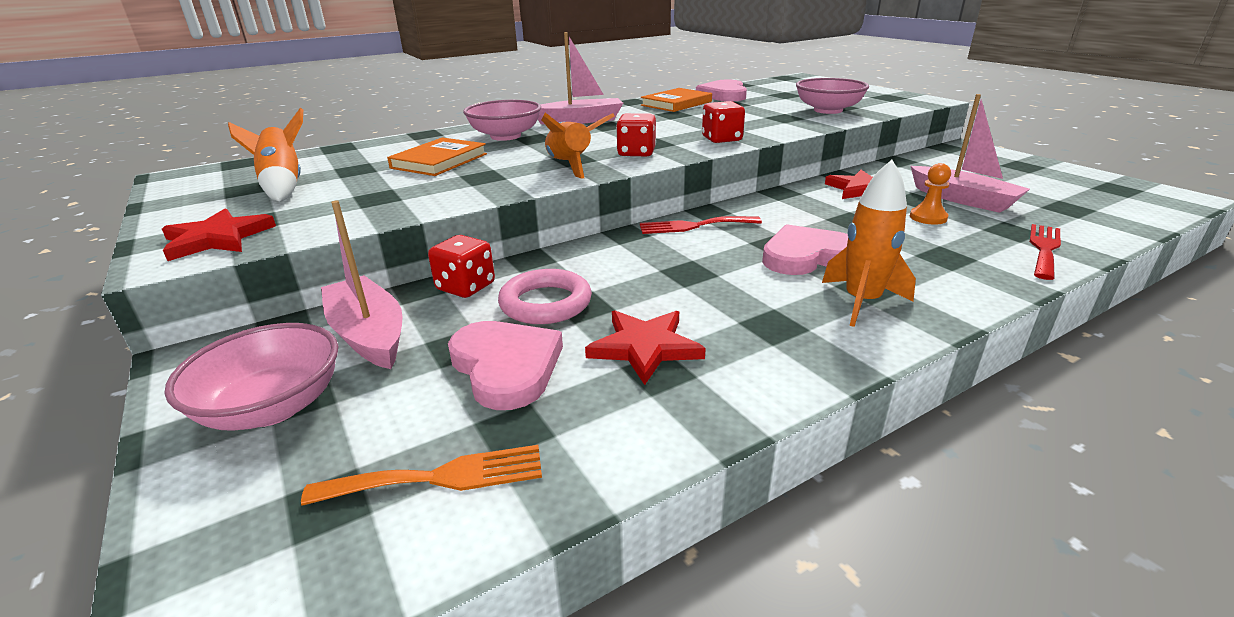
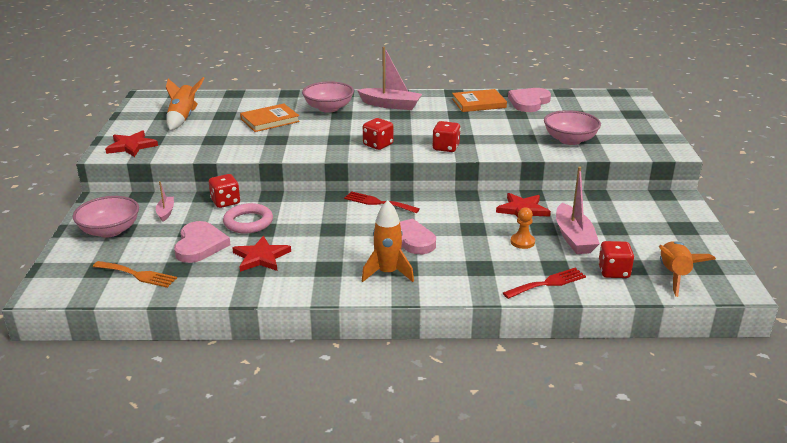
camera: 30 degrees right, 0 degrees up
pink boat [321,200,402,369] -> pink boat [156,181,174,222], size x0.53
orange rocket [541,112,615,178] -> orange rocket moved to [659,241,716,297]
none -> red dice [598,241,634,278]

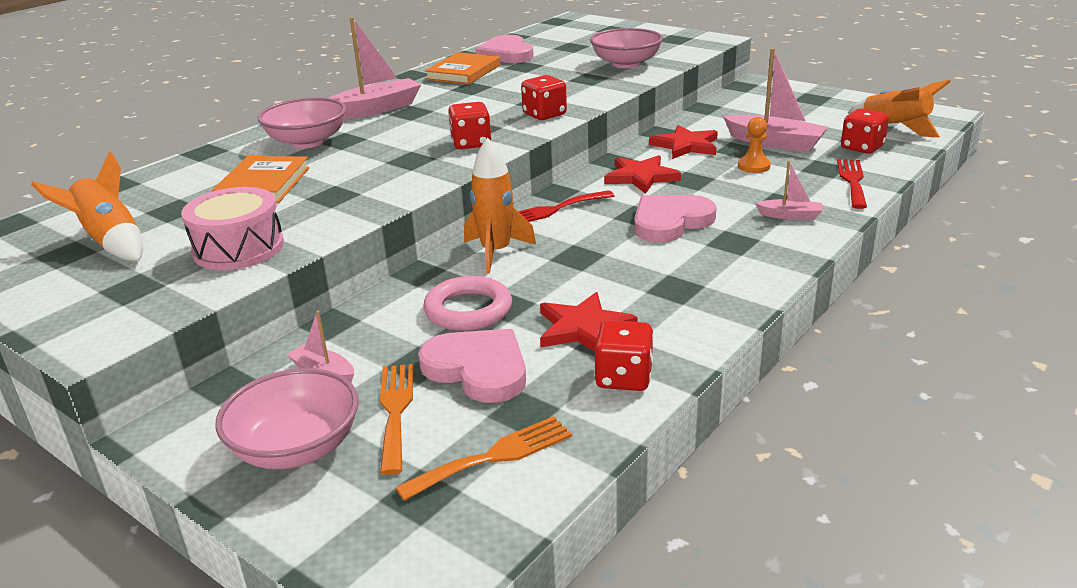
camera: 50 degrees left, 0 degrees up
red star [105,130,158,157] -> red star moved to [604,155,681,194]
red dice [209,174,240,208] -> red dice moved to [594,320,654,391]
orange rocket [362,200,414,282] -> orange rocket moved to [464,138,536,274]
none -> pink drum [181,187,284,270]
none -> orange fork [380,364,414,475]
none -> pink boat [755,161,823,220]

